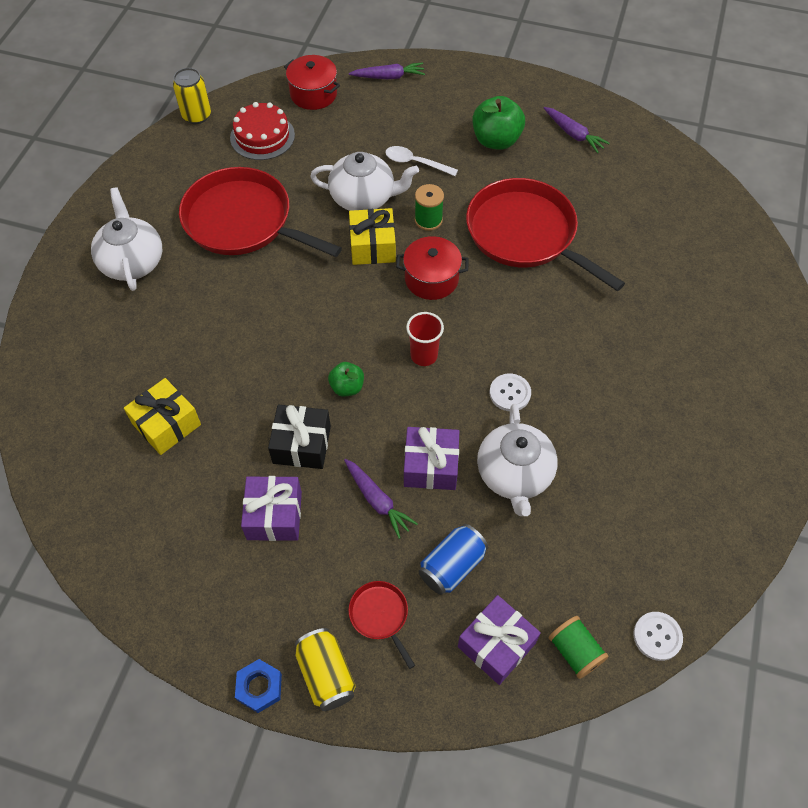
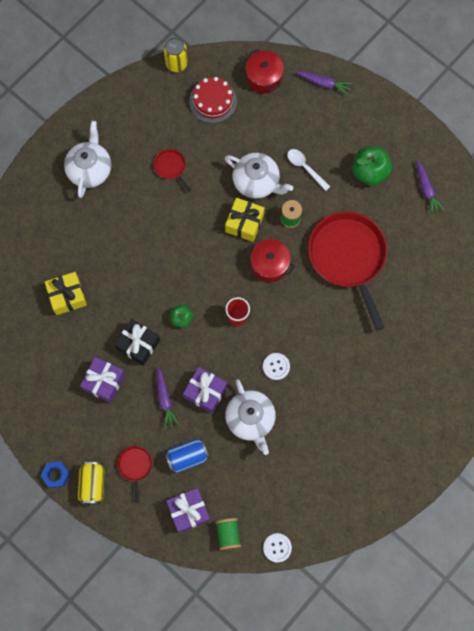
camera: 25 degrees right, 15 degrees up
red pan [179,167,342,257] -> red pan [153,149,191,192], size x0.42
white teapot [477,404,558,516] -> white teapot turned 45 degrees counterclockwise [225,379,276,455]

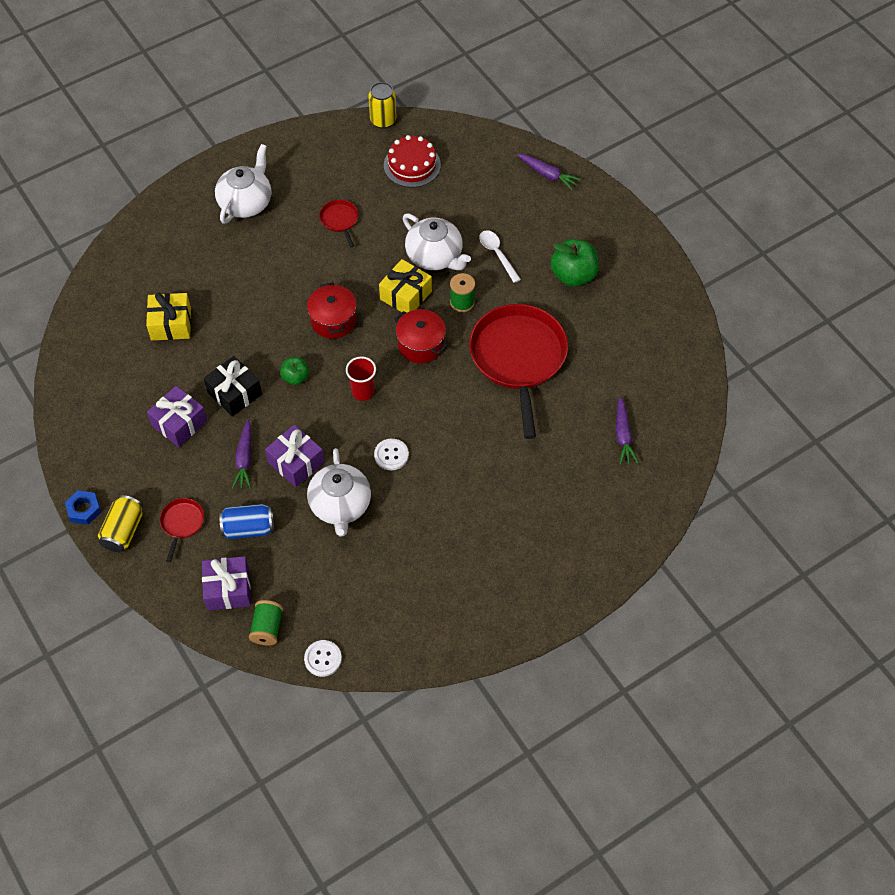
camera: 15 degrees right, 15 degrees down
red pot [246,49,284,93] -> red pot moved to [307,282,357,339]
purple carrot [416,160,445,215] -> purple carrot moved to [616,396,638,465]

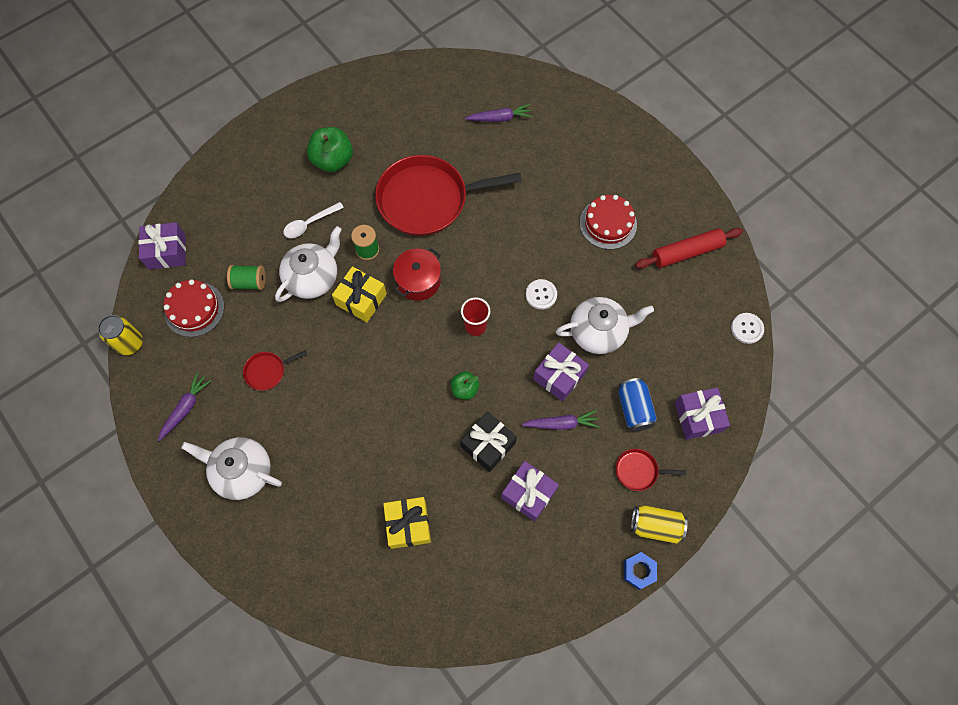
camera: 95 degrees left, 10 degrees up
green spool [249,600,283,645] -> green spool moved to [227,265,266,290]
red pot [307,282,357,339] -> none
purple carrot [517,154,581,190] -> purple carrot moved to [158,373,211,441]
none -> purple gift [138,222,186,270]
none -> red cake [580,195,637,249]
none -> red rolling pin [635,228,743,269]

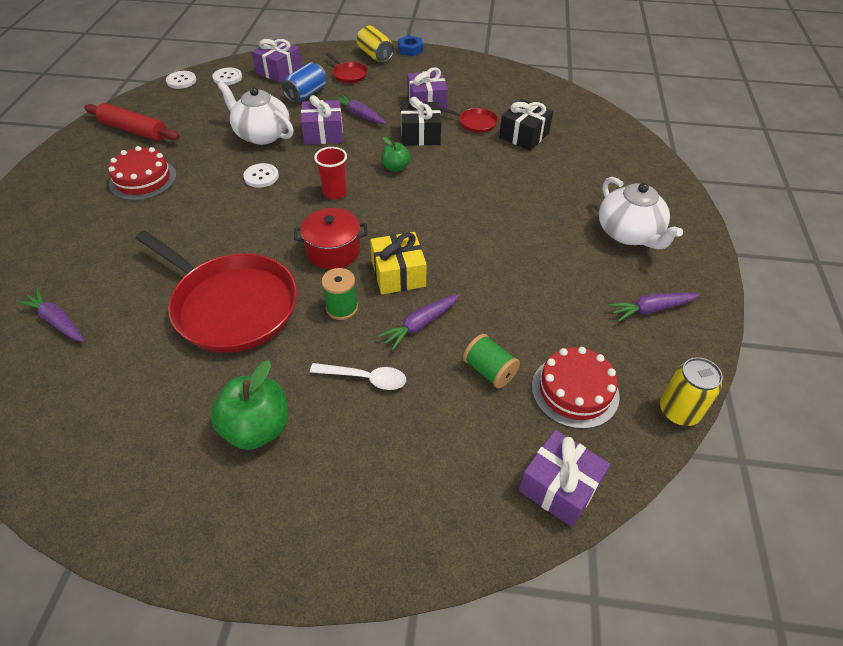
camera: 135 degrees left, 20 degrees down
red pan [243,350,307,391] -> red pan moved to [440,107,498,133]
white teapot [275,226,342,302] -> purple carrot [378,294,460,350]
yellow gift [383,497,431,549] -> black gift [499,99,553,150]
none -> white button [212,68,242,85]

